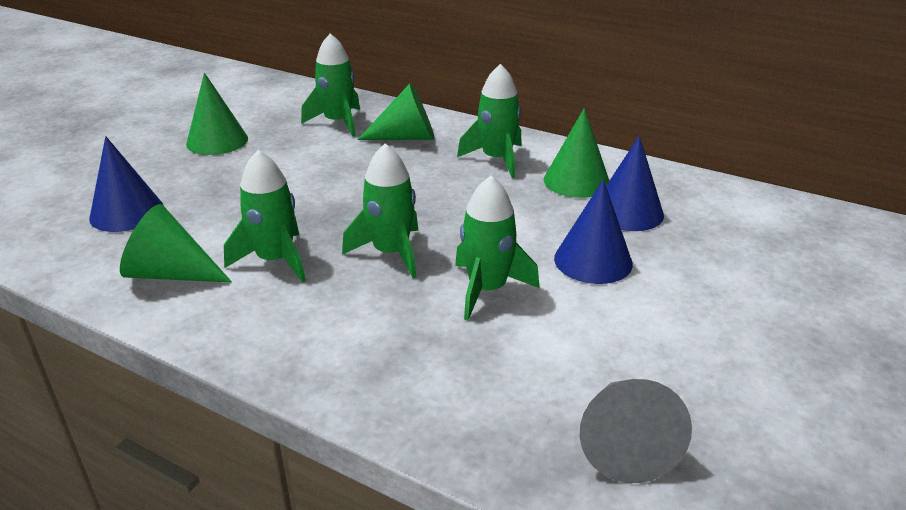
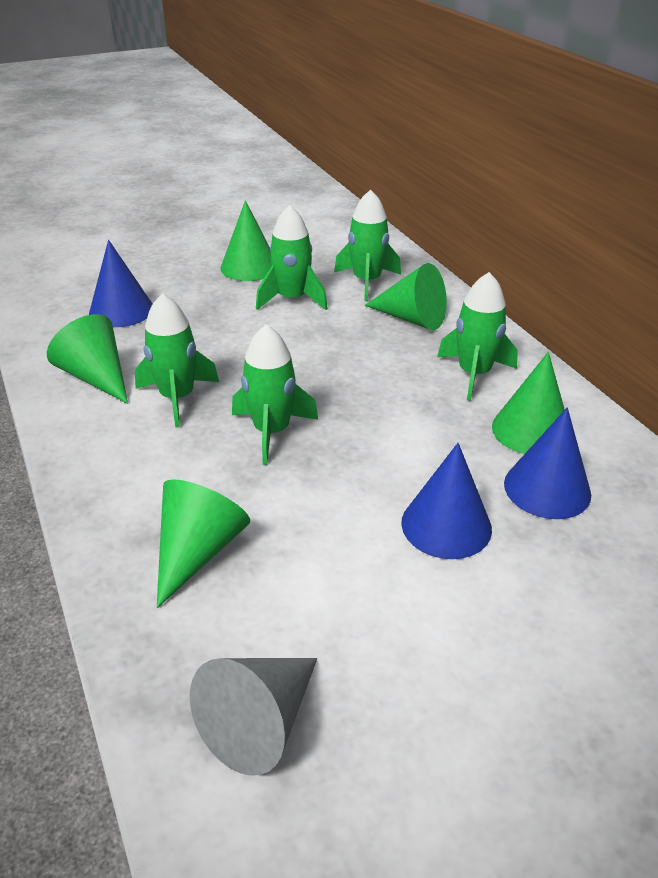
camera: 35 degrees right, 5 degrees up
green rocket [455,176,540,320] -> green rocket moved to [256,205,328,310]
none -> green cone [157,479,250,608]

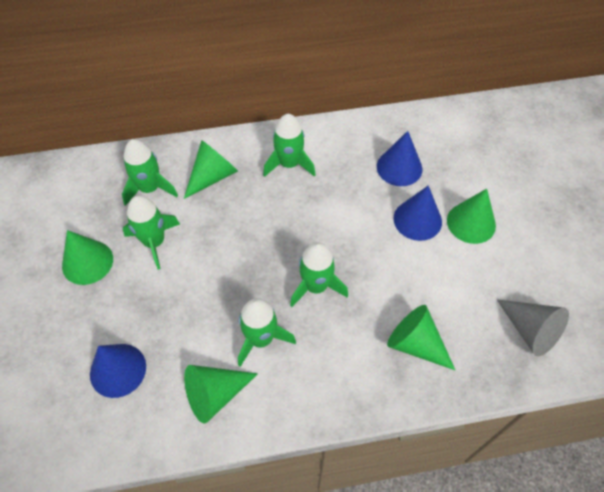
camera: 75 degrees left, 20 degrees up
green cone [492,352,565,454] -> green cone moved to [447,189,496,244]

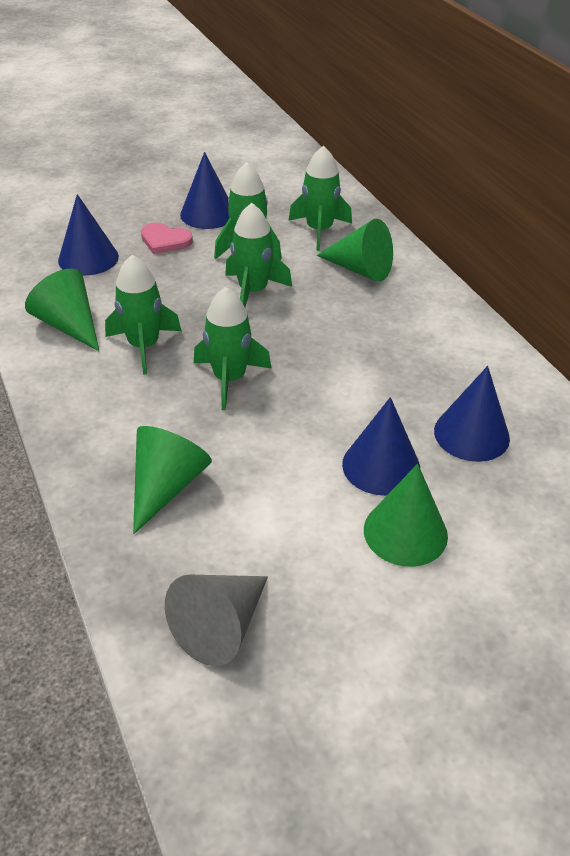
camera: 75 degrees right, 15 degrees down
green cone [62,230,113,285] -> blue cone [180,152,229,229]
green rocket [263,114,316,177] -> green rocket moved to [225,203,292,307]
none -> pink heart [141,223,193,254]

